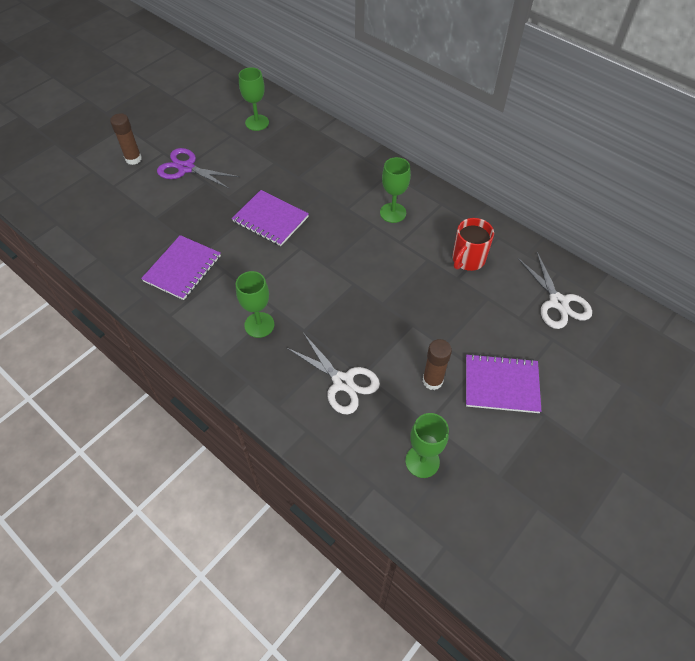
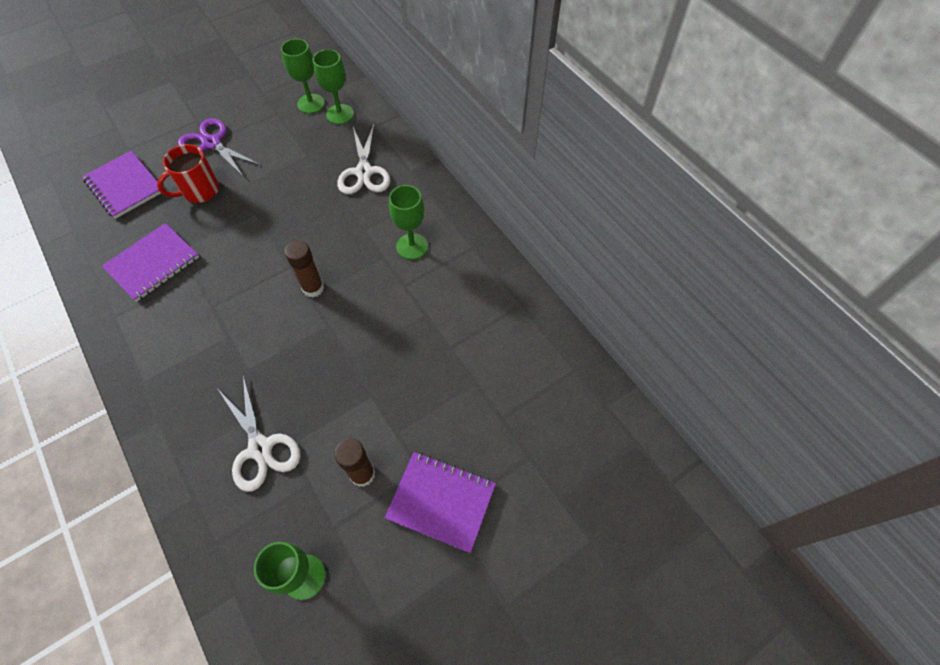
camera: 15 degrees right, 5 degrees up
brown glue stick [110,113,142,165] -> brown glue stick moved to [285,240,324,297]
purple notebook [232,190,309,246] -> purple notebook moved to [82,151,161,219]
green goblet [236,271,274,338] -> green goblet moved to [313,49,354,124]
red mug [452,218,494,271] -> red mug moved to [157,144,219,203]
white scissors [518,252,592,329] -> white scissors moved to [337,125,390,194]

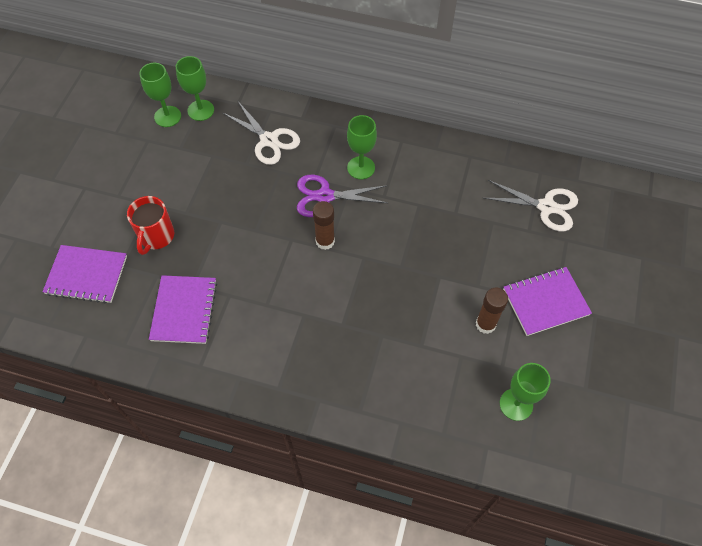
camera: 40 degrees left, 0 degrees up
purple scissors [178,118,262,177] -> purple scissors moved to [297,175,387,217]
white scissors [219,375,301,492] -> white scissors moved to [484,180,578,232]

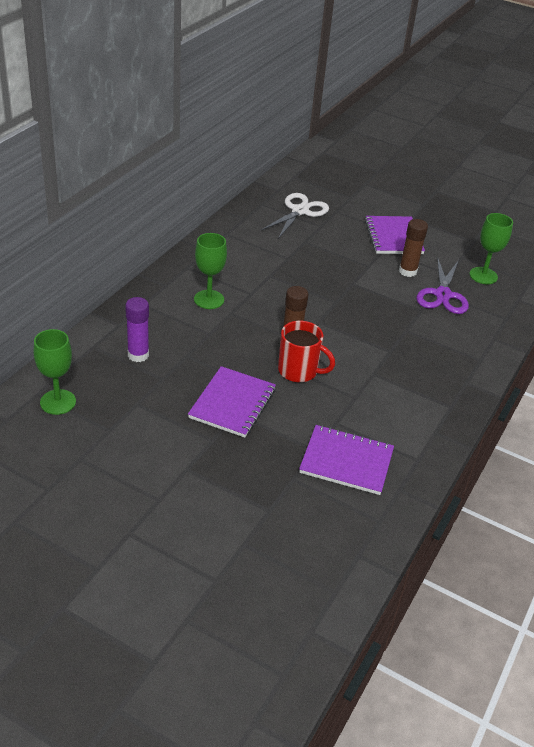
camera: 80 degrees left, 20 degrees down
purple notebook [42,245,127,303] -> purple notebook moved to [188,366,276,438]
red mug [127,196,174,255] -> red mug moved to [278,321,335,382]
green goblet [139,63,181,127] -> none
white scissors [222,100,300,165] -> purple glue stick [125,297,149,362]
purple scissors [297,175,387,217] -> purple scissors moved to [416,257,469,314]

